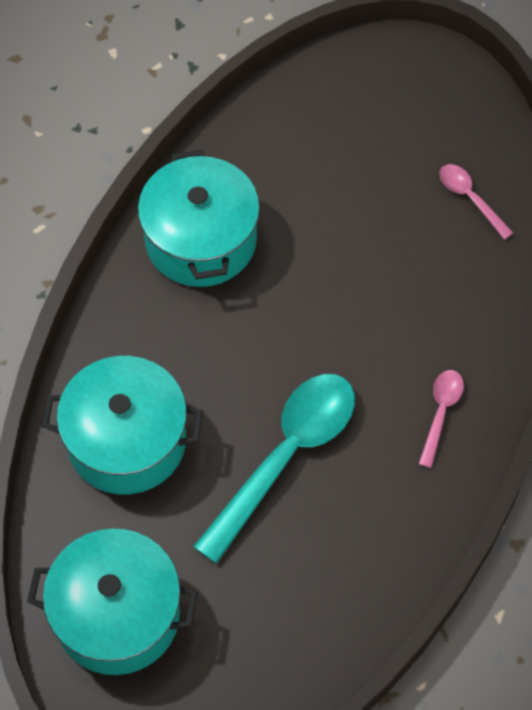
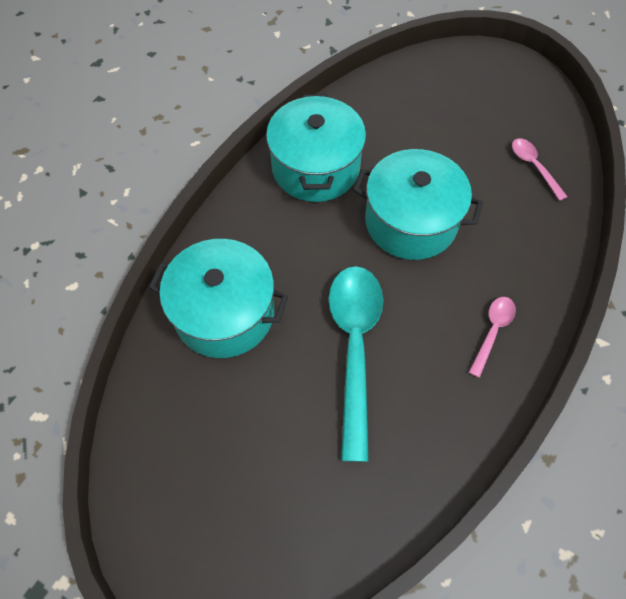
camera: 10 degrees right, 0 degrees up
turquoise pot [27,529,198,675] -> turquoise pot moved to [353,149,483,260]
turquoise spoon [193,374,355,564] -> turquoise spoon turned 45 degrees counterclockwise [328,266,383,462]

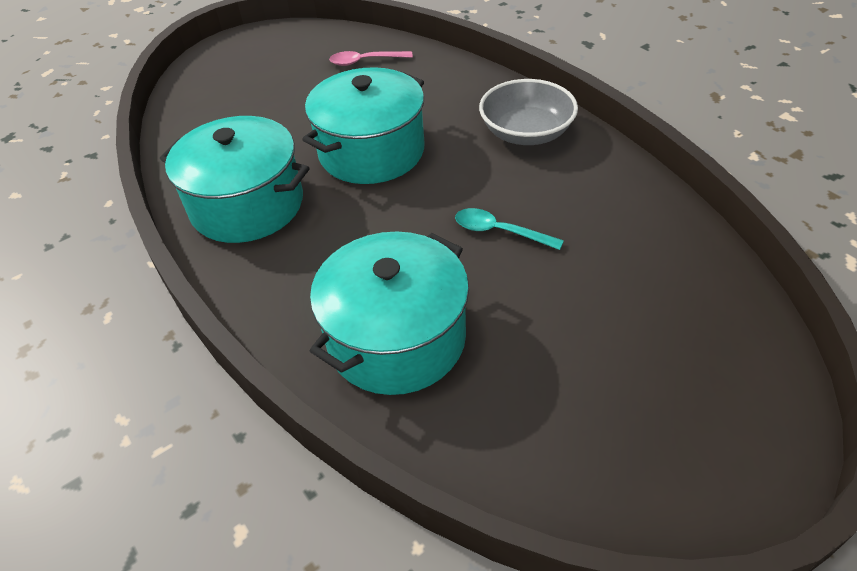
camera: 65 degrees left, 15 degrees down
turquoise spoon [328,266,383,462] -> turquoise spoon [455,208,564,250], size x0.47
pink spoon [468,297,516,378] -> grey bowl [479,79,578,145]

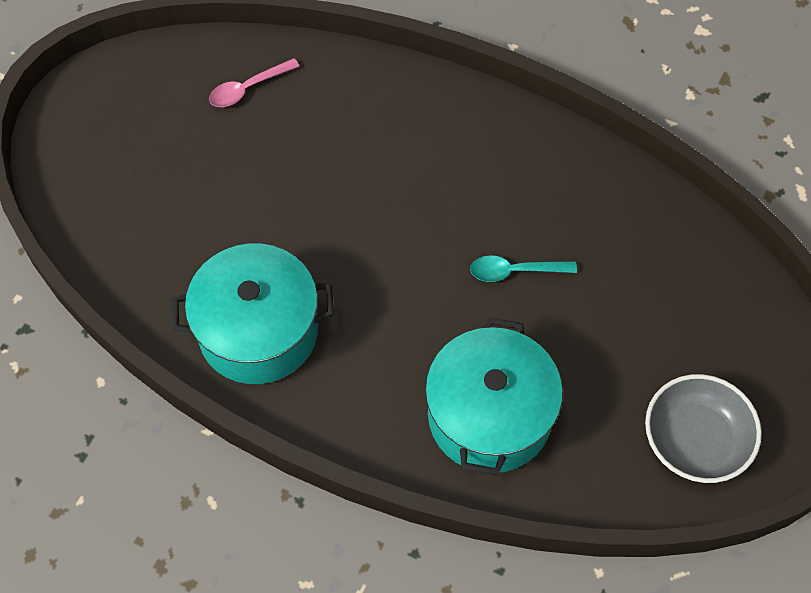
camera: 30 degrees left, 15 degrees up
turquoise pot [302,67,424,184] -> none
grey bowl [479,79,578,145] -> grey bowl moved to [645,374,762,483]

